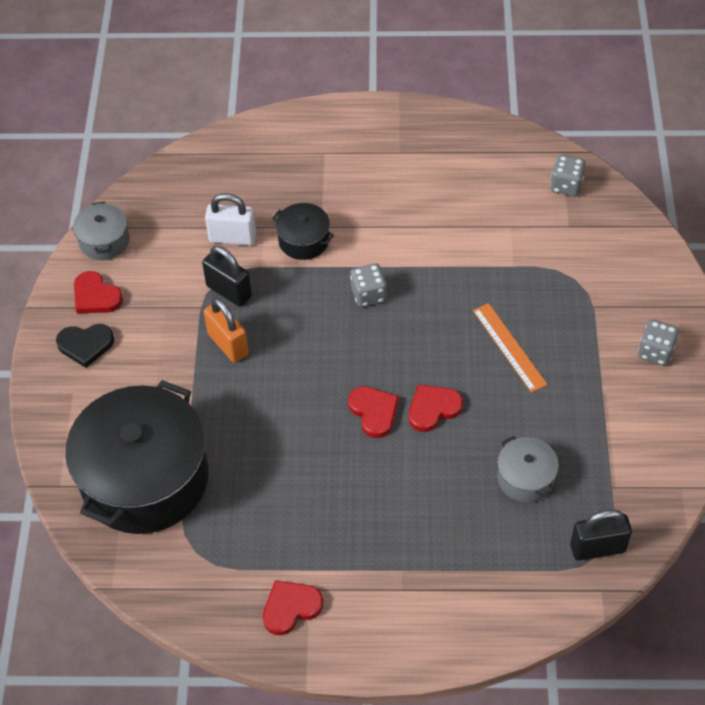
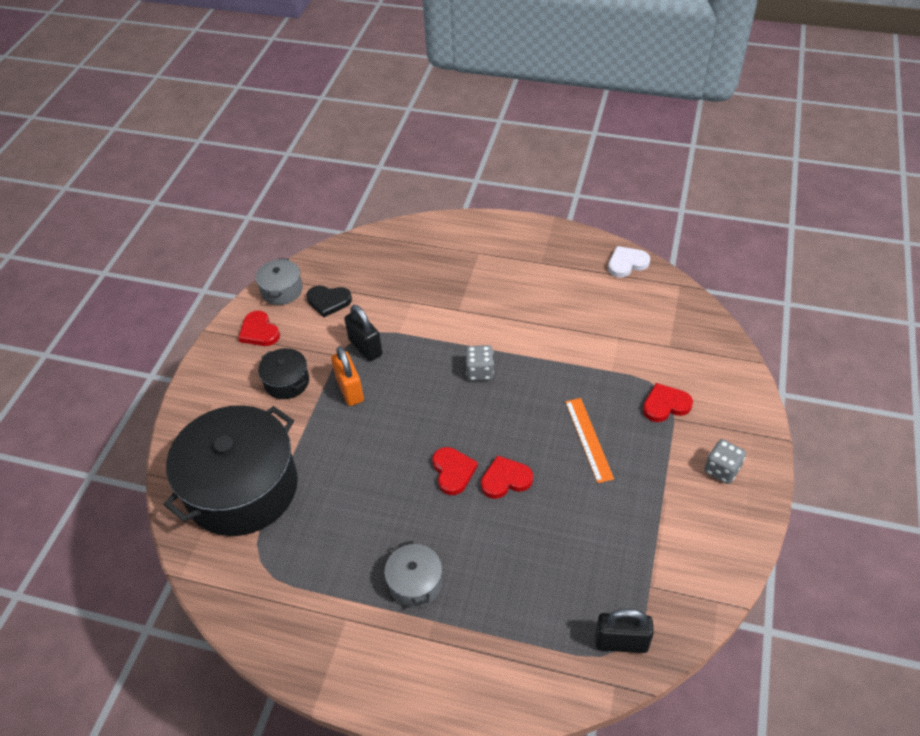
camera: 15 degrees right, 5 degrees down
black heart [56,324,114,368] -> black heart moved to [306,285,352,318]
white padlock [205,193,256,245] -> none
red heart [263,580,323,635] -> red heart moved to [643,383,693,422]
black pot [272,203,334,260] -> black pot moved to [258,348,309,399]
grey pot [497,436,559,503] -> grey pot moved to [384,541,442,607]
grey dice [550,155,586,196] -> none
none -> white heart [608,246,650,278]

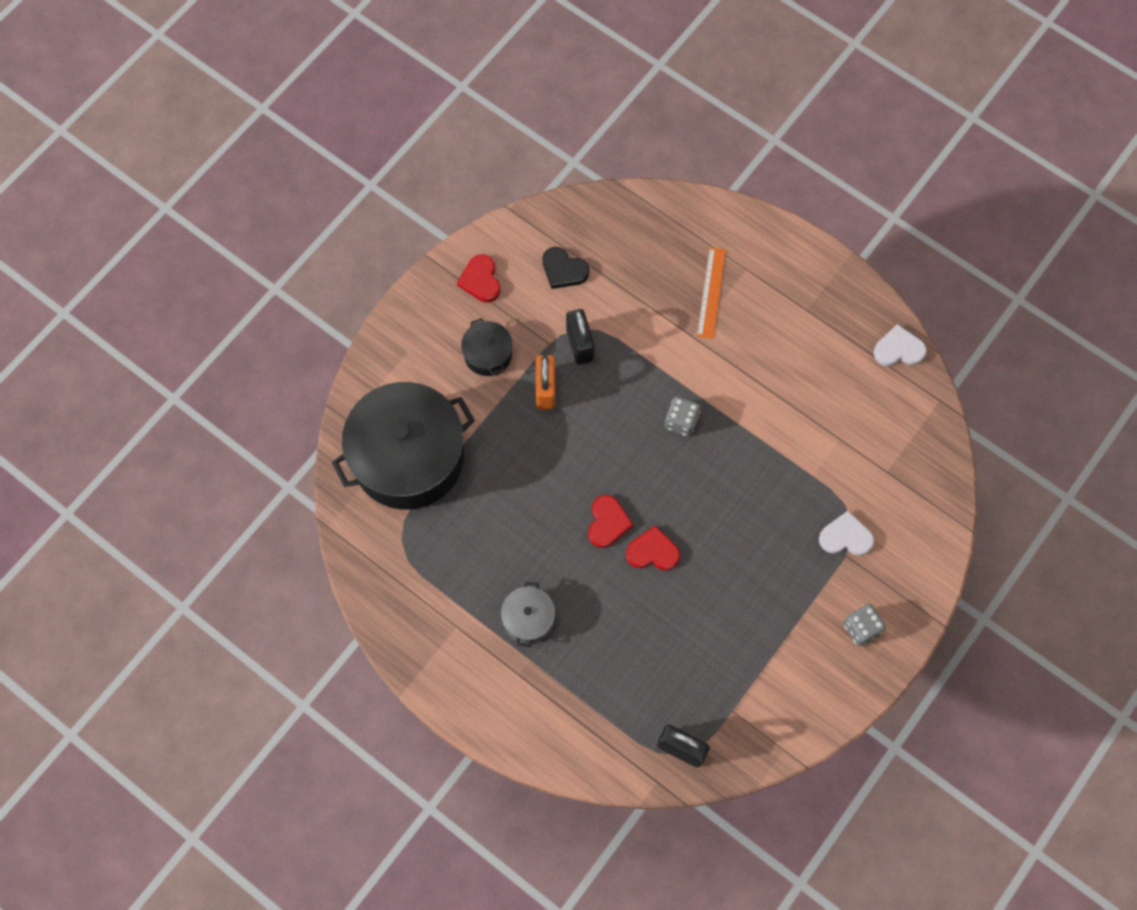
camera: 20 degrees right, 20 degrees up
grey pot [256,259,303,305] -> none
orange ruler [565,398,614,483] -> orange ruler moved to [697,247,726,339]
red heart [643,383,693,422] -> white heart [819,511,874,556]

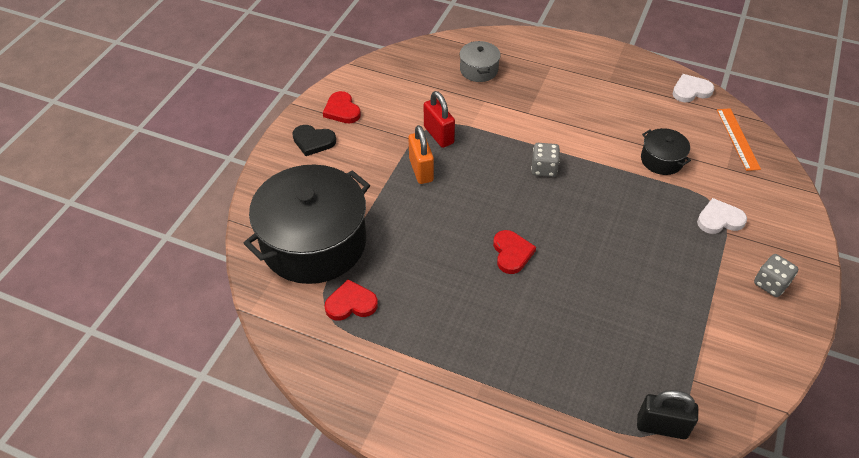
camera: 15 degrees left, 20 degrees down
black pot [461,318,513,376] -> black pot moved to [641,128,691,175]
grey pot [501,582,555,647] -> grey pot moved to [460,41,501,82]
black heart [542,247,589,289] -> black heart moved to [292,125,336,156]
black padlock [566,309,594,365] -> red padlock [424,91,455,148]
red heart [626,525,680,571] -> red heart moved to [324,279,378,321]
orange ruler [697,247,726,339] -> orange ruler moved to [717,108,761,171]

